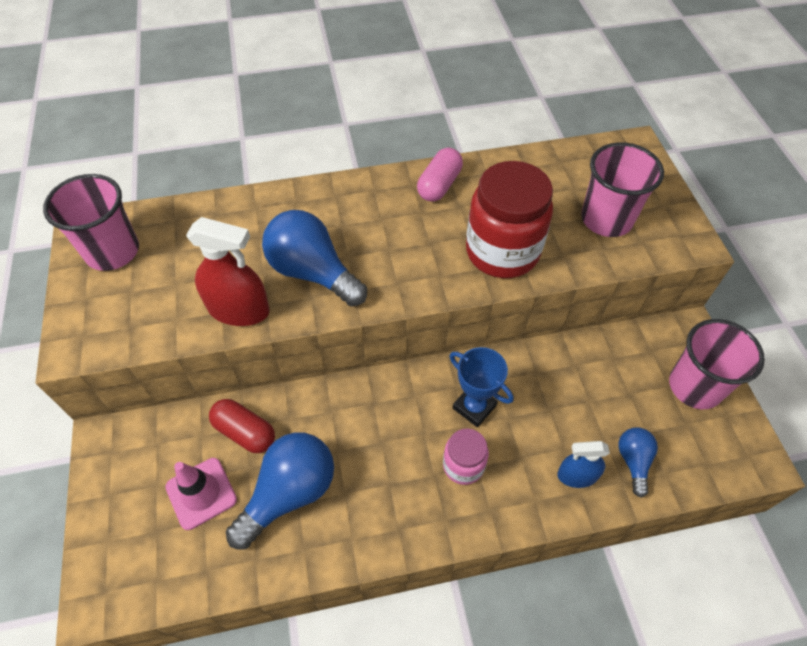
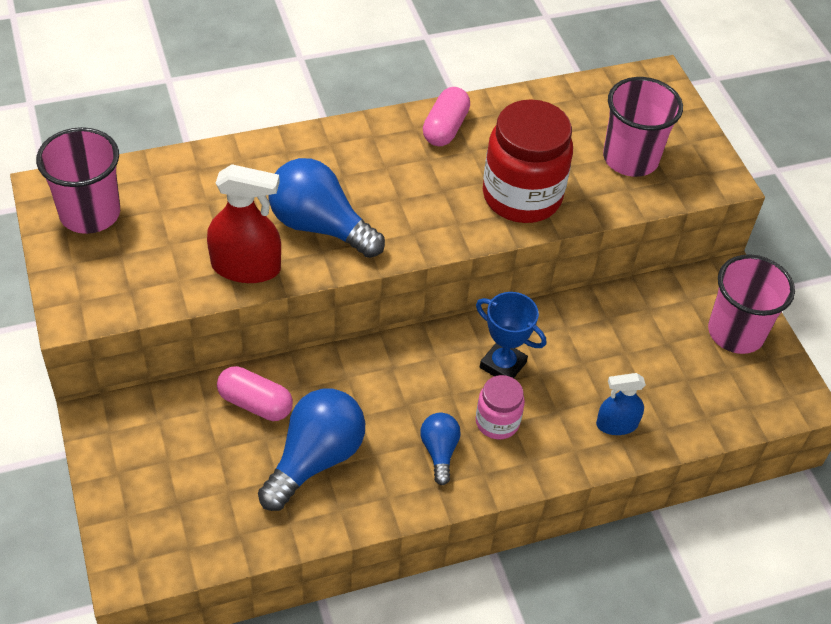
camera: 10 degrees left, 5 degrees down
pink traffic cone [165,458,237,530] -> none
red capsule [209,399,275,453] -> pink capsule [217,366,293,421]
blue light bulb [619,428,658,498] -> blue light bulb moved to [420,413,461,486]

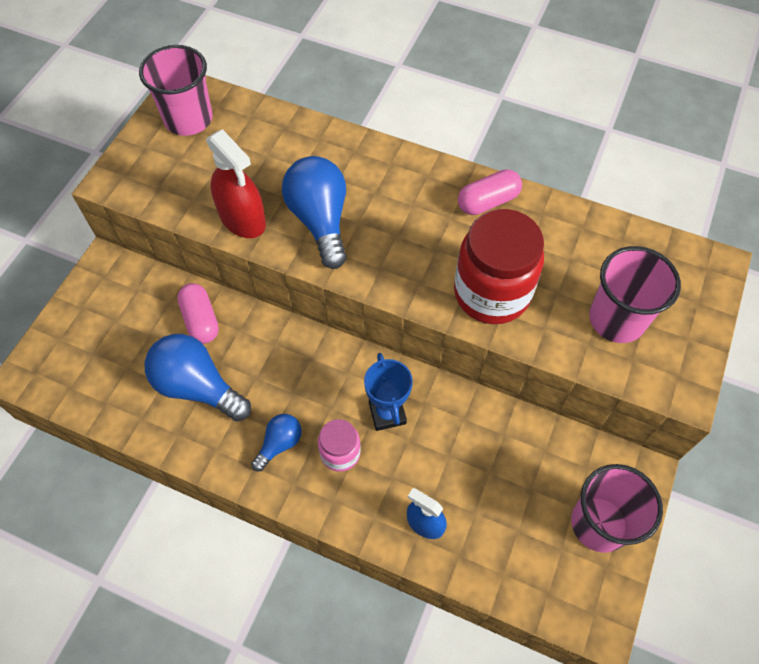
camera: 45 degrees right, 10 degrees up
blue light bulb [258,389,365,511] -> blue light bulb turned 135 degrees counterclockwise [145,334,251,422]

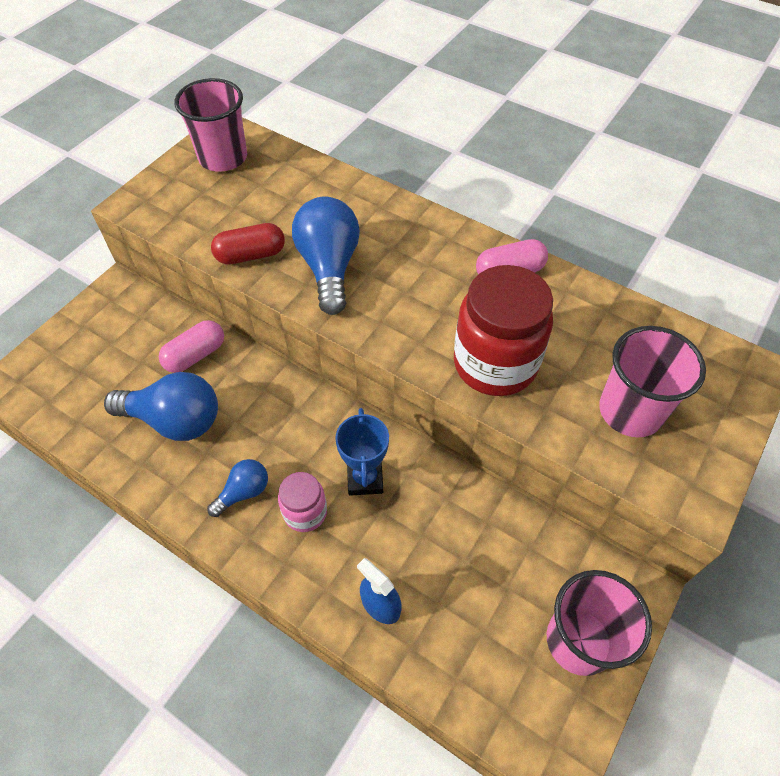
camera: 10 degrees right, 5 degrees down
blue light bulb [145,334,251,422] -> blue light bulb turned 150 degrees clockwise [104,372,218,441]
pink capsule [177,283,219,344] -> pink capsule turned 60 degrees clockwise [159,320,224,373]
red spray bottle [206,129,266,238] -> red capsule [211,223,285,265]

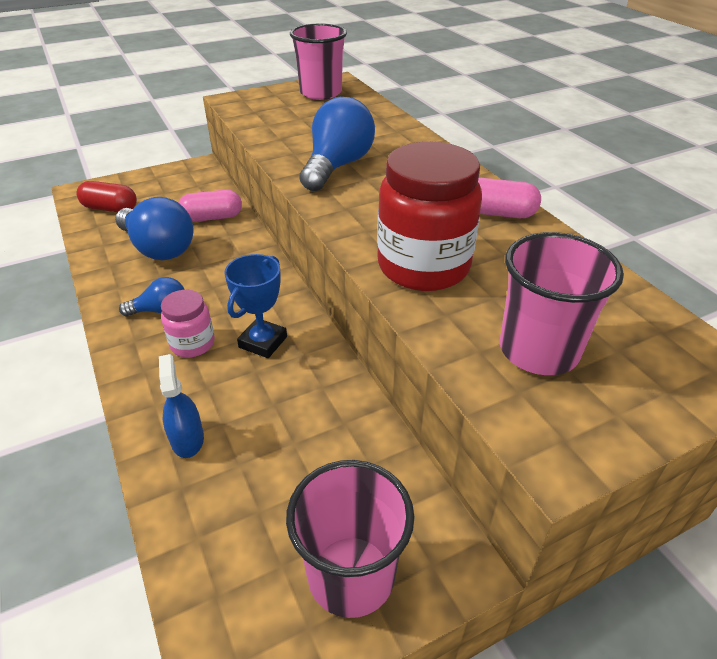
camera: 30 degrees right, 15 degrees down
red capsule [211,223,285,265] -> red capsule moved to [76,181,137,212]

